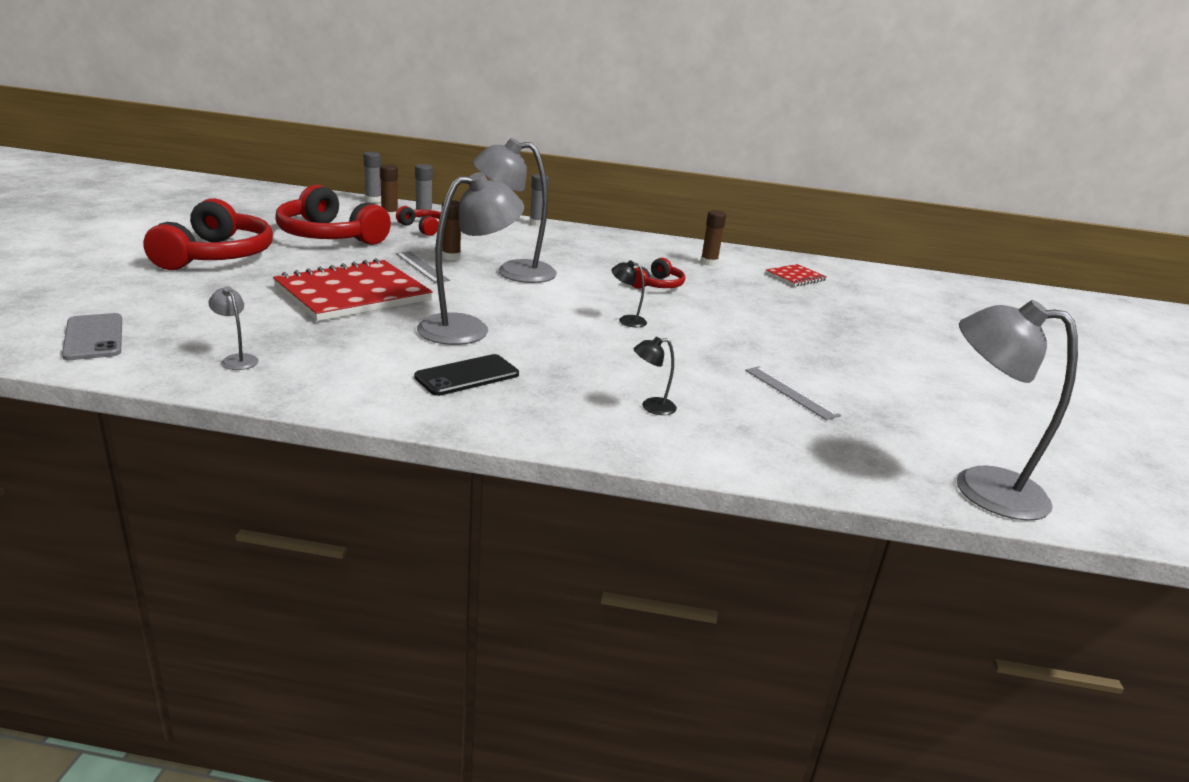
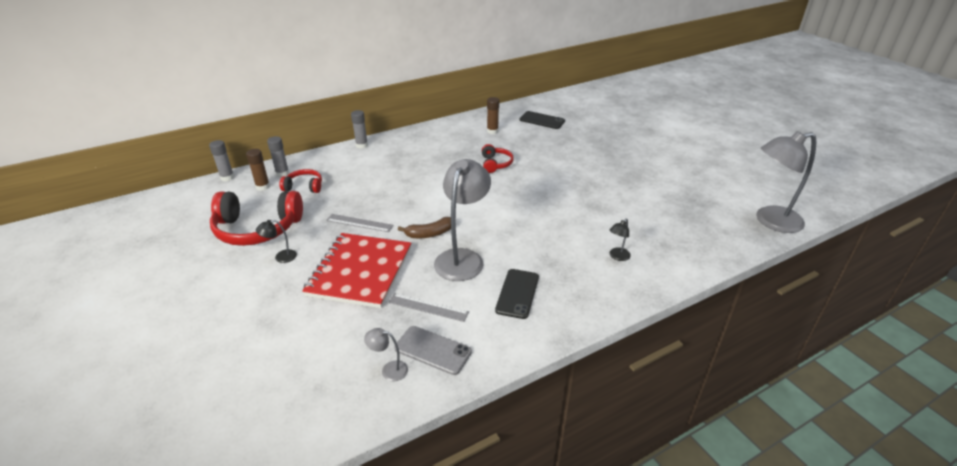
camera: 35 degrees left, 10 degrees up
grey phone [62,313,122,360] -> grey phone moved to [394,326,472,375]
red headphones [143,198,273,270] -> none
brown glue stick [442,200,461,260] -> none
grey lamp [473,138,557,283] -> none
black lamp [611,260,647,327] -> black lamp moved to [256,220,297,263]
grey ruler [745,366,841,420] -> grey ruler moved to [389,293,469,322]
red notebook [765,264,827,286] -> black phone [520,111,565,129]
none -> brown banana [398,217,451,238]

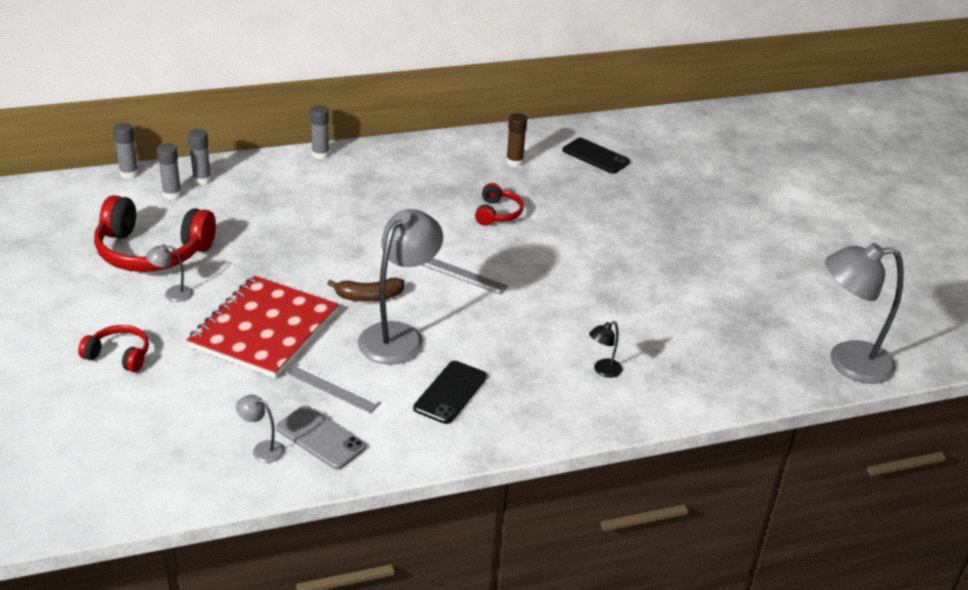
camera: 10 degrees right, 0 degrees up
brown glue stick [246,149,270,191] -> grey glue stick [157,143,182,200]
black lamp [256,220,297,263] -> grey lamp [146,244,193,302]
red headphones [280,169,322,193] -> red headphones moved to [78,325,149,372]
grey ruler [326,214,393,232] -> grey ruler moved to [422,258,508,295]

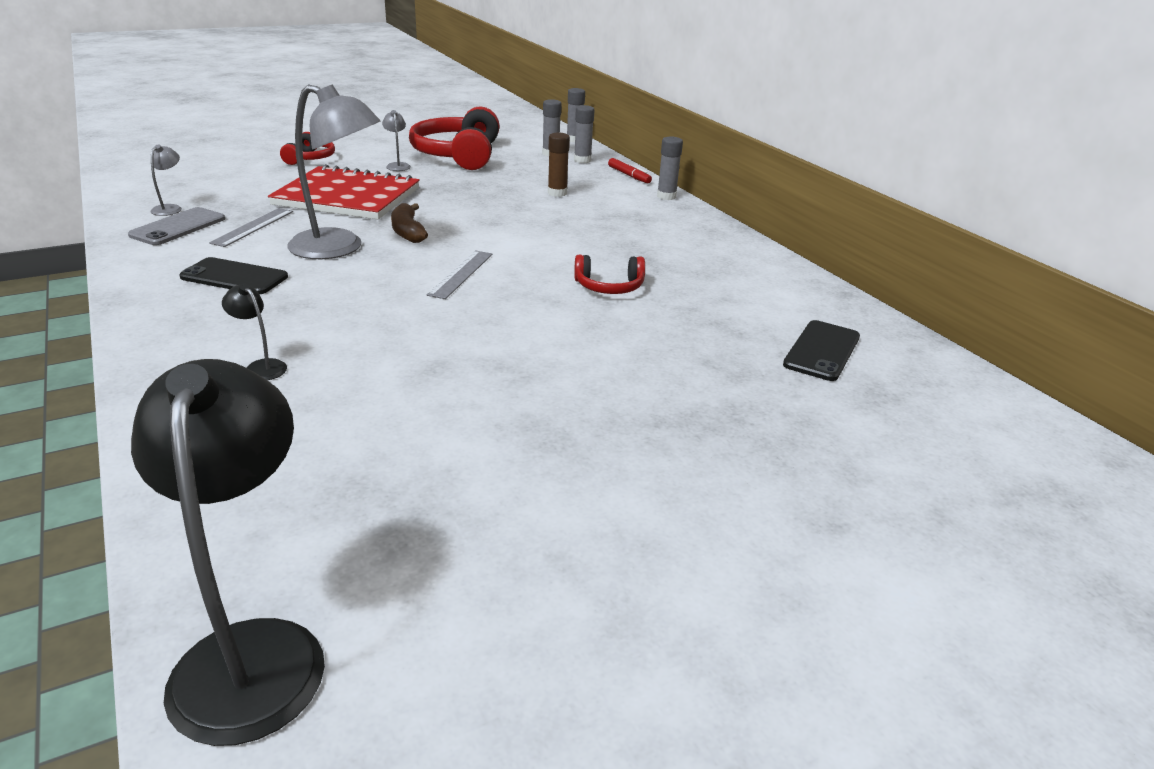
camera: 80 degrees right, 5 degrees down
brown glue stick [506,113,527,167] -> brown glue stick moved to [548,133,570,197]
grey lamp [825,243,904,384] -> black lamp [131,359,325,746]
none -> red marker [608,158,652,183]

